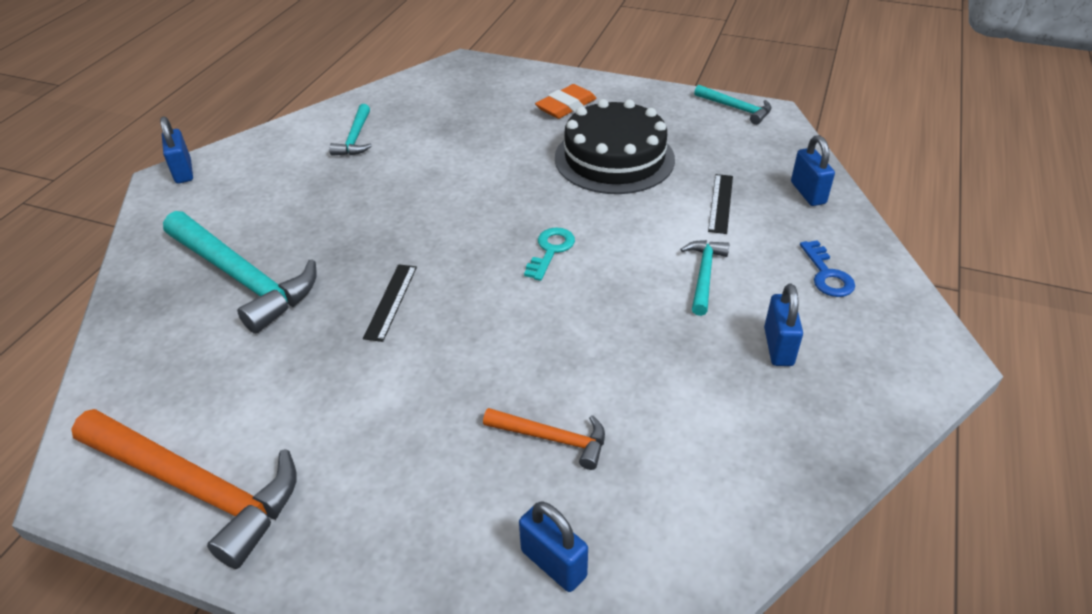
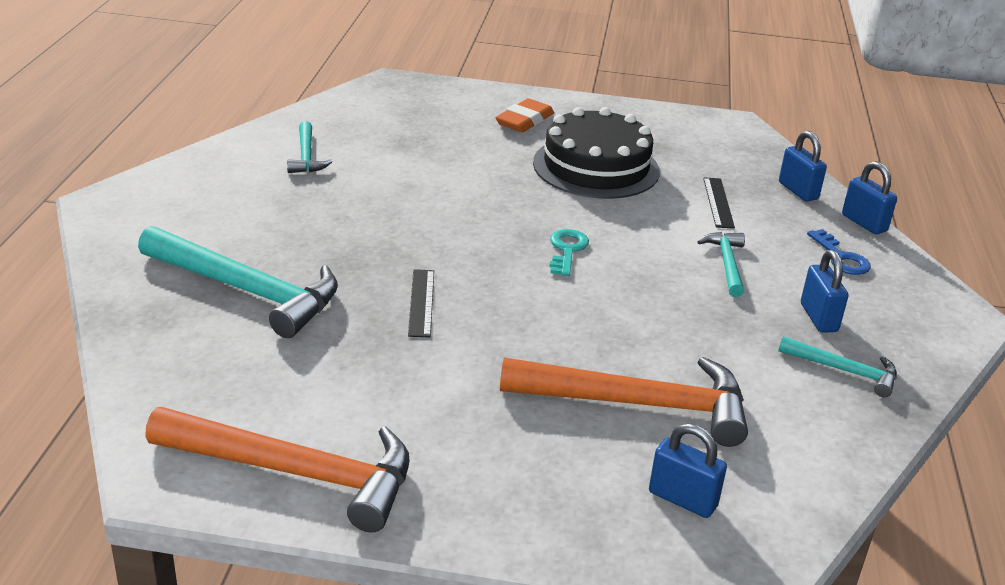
camera: 15 degrees left, 10 degrees down
blue padlock [160,116,193,183] -> blue padlock moved to [842,161,897,234]
orange hammer [483,408,605,470] -> orange hammer [500,357,748,447], size x1.97
turquoise hammer [694,85,772,125] -> turquoise hammer moved to [778,336,897,397]

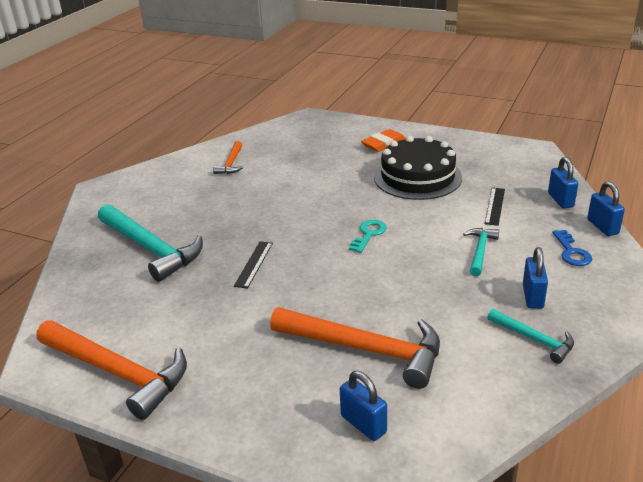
camera: 20 degrees right, 0 degrees up
turquoise hammer [287,121,332,173] -> orange hammer [213,141,243,174]

